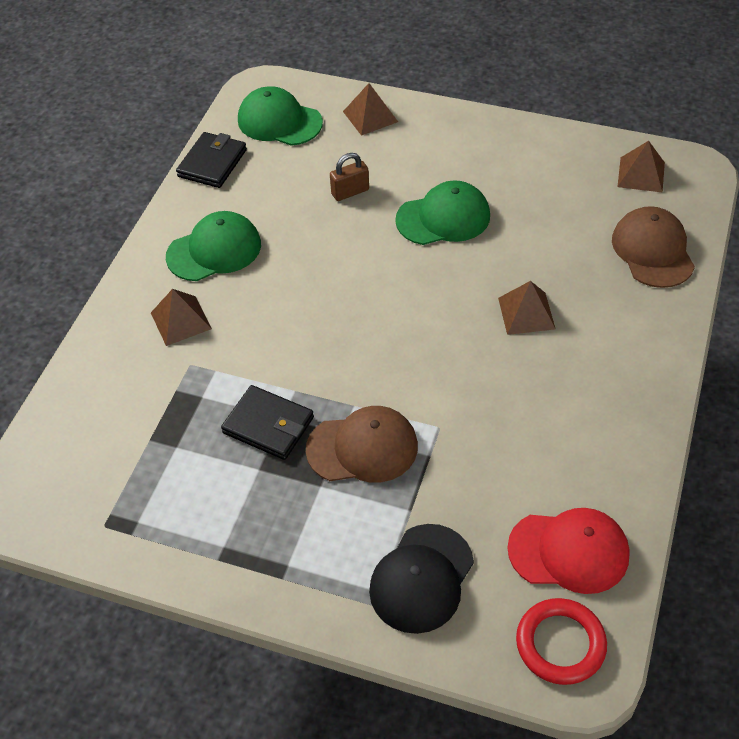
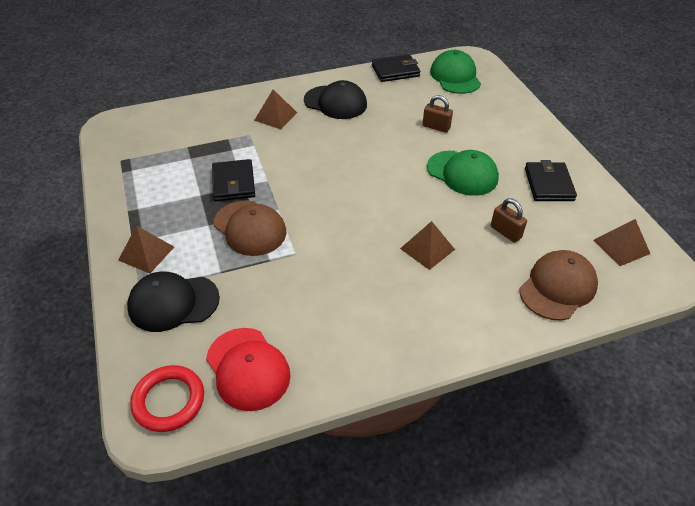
camera: 50 degrees right, 5 degrees down
green cap [166,211,261,281] -> black cap [304,80,367,119]
brown pyramid [343,83,398,136] -> brown pyramid moved to [118,226,174,274]
none -> brown padlock [491,198,527,243]
none -> black wallet [525,160,577,201]

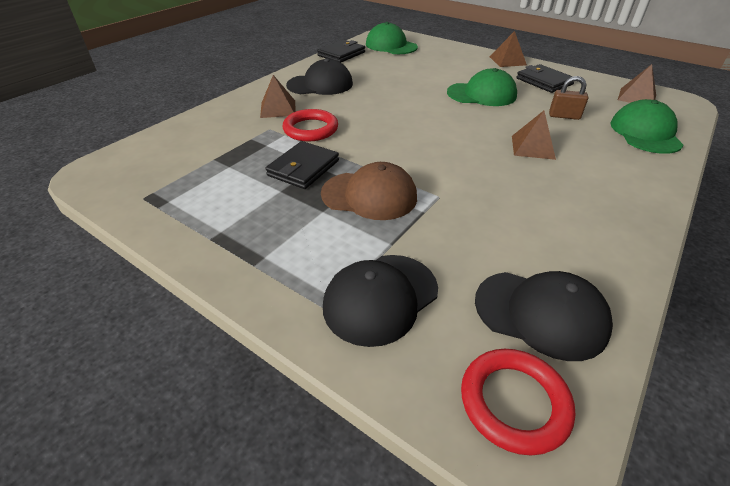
camera: 35 degrees left, 5 degrees down
brown pyramid [118,226,174,274] -> brown pyramid moved to [490,31,527,67]
red cap [206,328,291,411] -> black cap [475,271,613,361]
black wallet [212,159,255,201] -> black wallet turned 75 degrees clockwise [265,141,339,189]
brown padlock [423,95,453,133] -> none
brown cap [519,250,598,320] -> green cap [610,99,684,154]
none -> red ring [283,109,338,142]

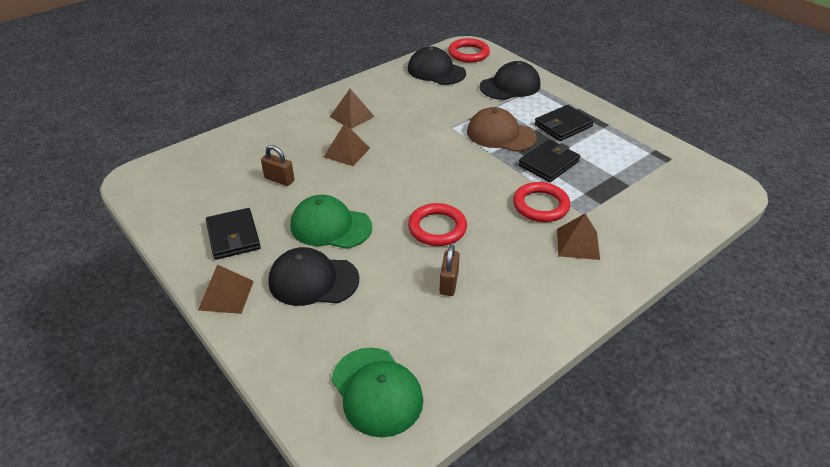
camera: 165 degrees left, 0 degrees up
black cap [286,58,353,95] -> black cap moved to [268,247,359,306]
black wallet [317,40,365,63] -> black wallet moved to [535,105,594,141]
green cap [610,99,684,154] -> none
brown pyramid [618,64,656,103] -> brown pyramid moved to [330,89,375,129]
none -> red ring [408,203,467,246]
none -> brown padlock [440,244,460,296]

